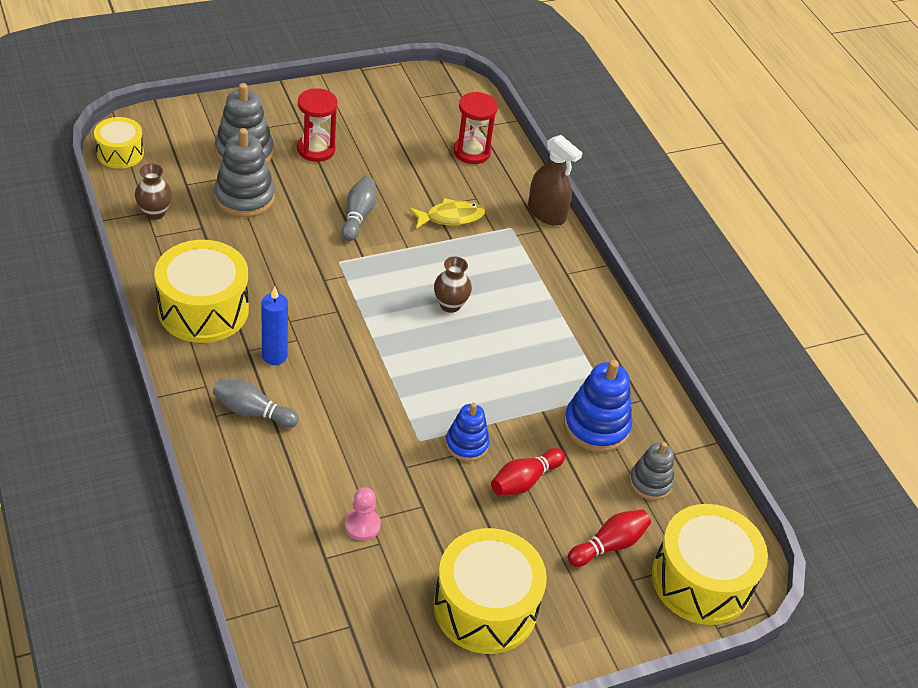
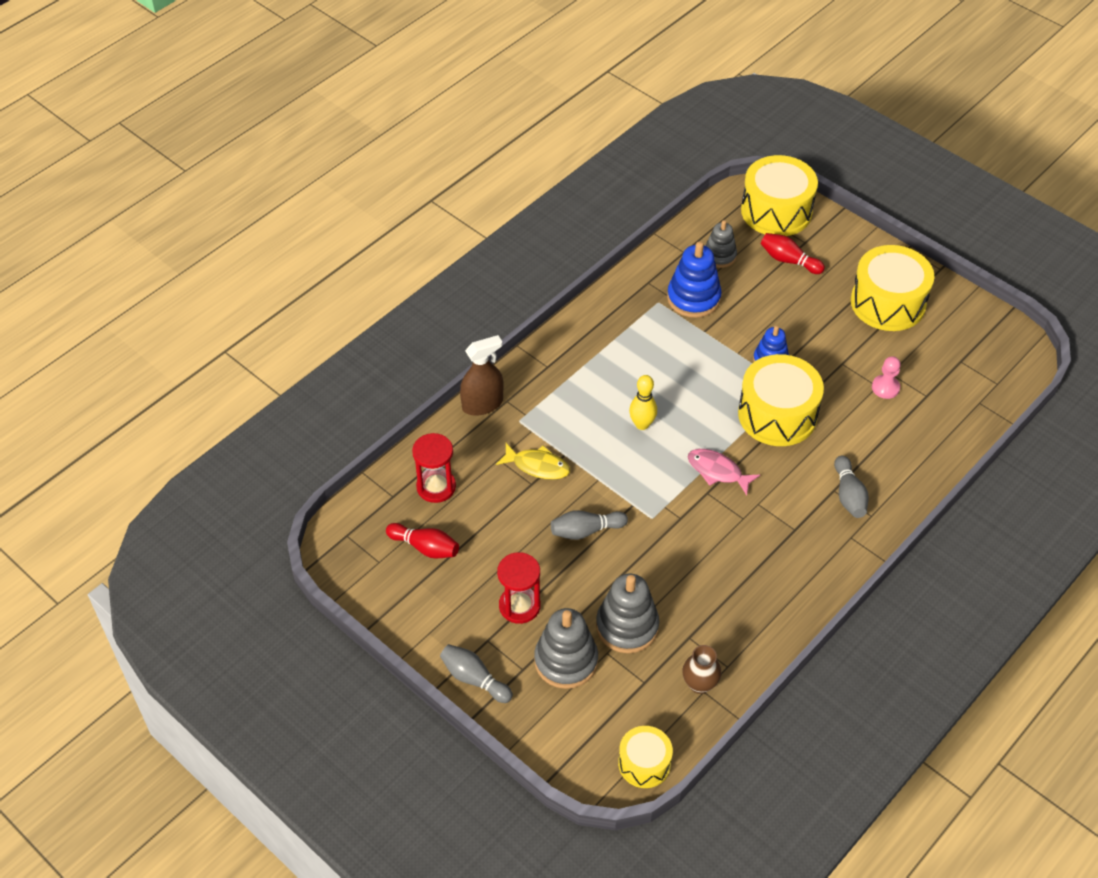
camera: 110 degrees left, 5 degrees up
yellow drum [154,240,249,343] -> yellow drum moved to [738,354,824,446]
blue candle [261,287,288,365] -> none
yellow fish [410,198,485,229] -> yellow fish turned 150 degrees clockwise [496,443,570,480]
brown vase [434,257,472,313] -> yellow bowling pin [629,375,657,430]
red bowling pin [491,448,565,495] -> red bowling pin moved to [386,523,459,558]
brown spray bottle [528,135,582,226] -> brown spray bottle turned 45 degrees clockwise [460,335,504,416]
none -> grey bowling pin [440,644,513,703]
none -> pink fish [688,449,760,495]

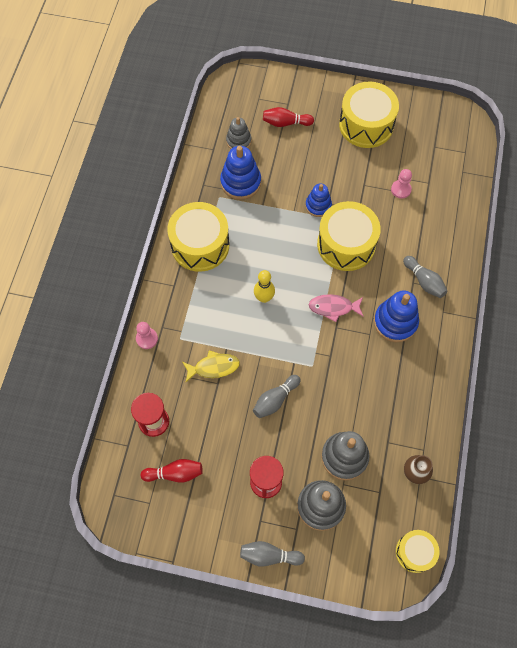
camera: 30 degrees left, 15 degrees up
brown spray bottle [460,335,504,416] -> pink pawn [136,322,158,349]
yellow drum [741,155,818,236] -> yellow drum moved to [167,202,229,272]
none -> blue stacking toy [374,291,419,342]

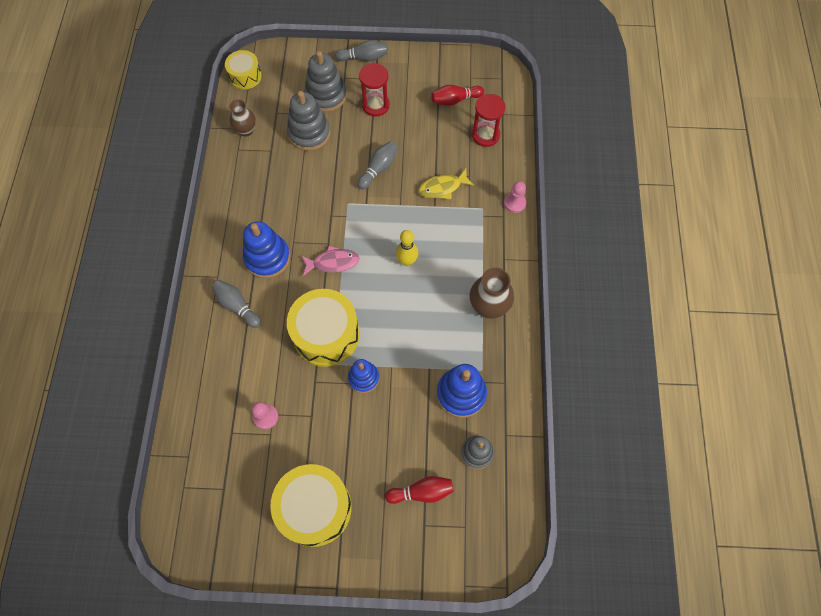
camera: 170 degrees right, 0 degrees up
yellow drum [167,202,229,272] -> brown vase [469,268,514,319]

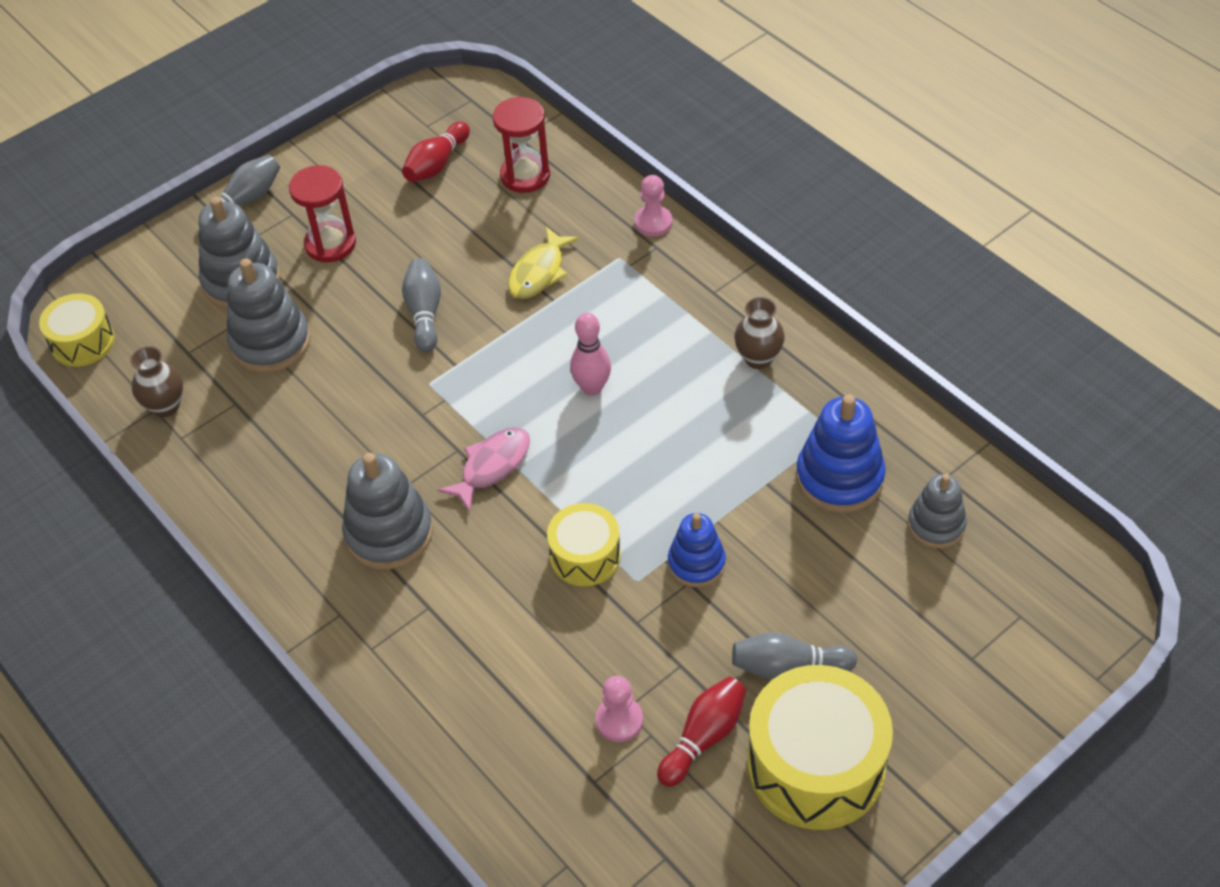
camera: 40 degrees left, 15 degrees down
grey bowling pin [212,280,261,328] -> grey bowling pin moved to [732,632,857,679]
blue stacking toy [243,221,290,278] -> grey stacking toy [342,453,433,570]
yellow drum [287,289,360,367] -> yellow drum [547,503,621,586], size x0.57
red bowling pin [385,476,453,504] -> red bowling pin moved to [657,676,746,787]
yellow bowling pin [396,230,418,266] -> pink bowling pin [570,313,611,396]
brown vase [469,268,514,319] -> brown vase [734,297,785,369], size x0.65

